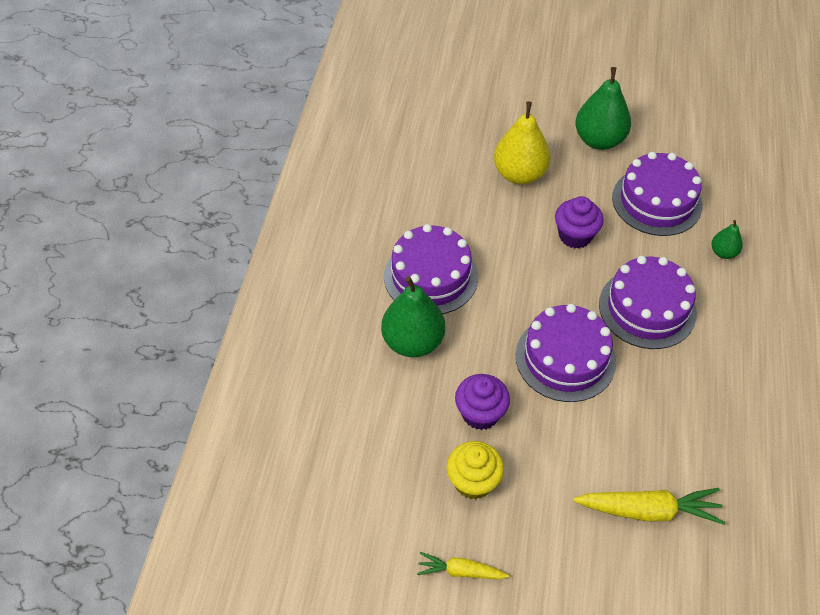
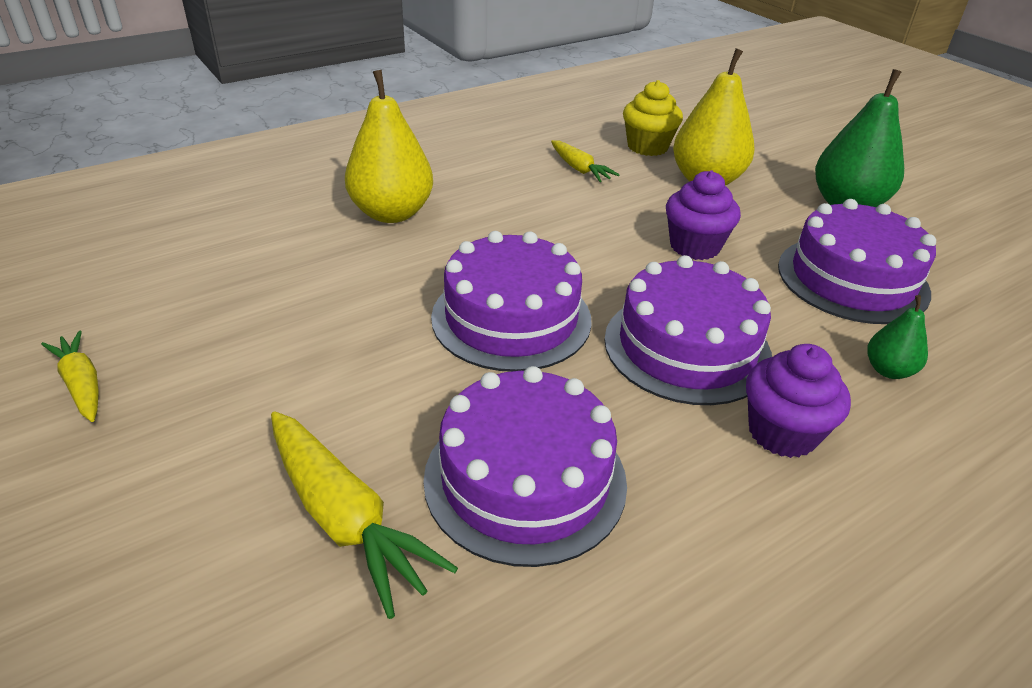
camera: 45 degrees right, 15 degrees down
green pear [381,276,445,357] -> yellow pear [345,70,433,223]
purple cake [384,224,478,314] -> purple cake moved to [423,366,627,567]
yellow cupcake [447,441,504,500] -> yellow cupcake moved to [623,80,683,156]
purple cupcake [455,374,510,430] -> purple cupcake moved to [746,344,851,458]
none -> yellow carrot [551,140,620,182]

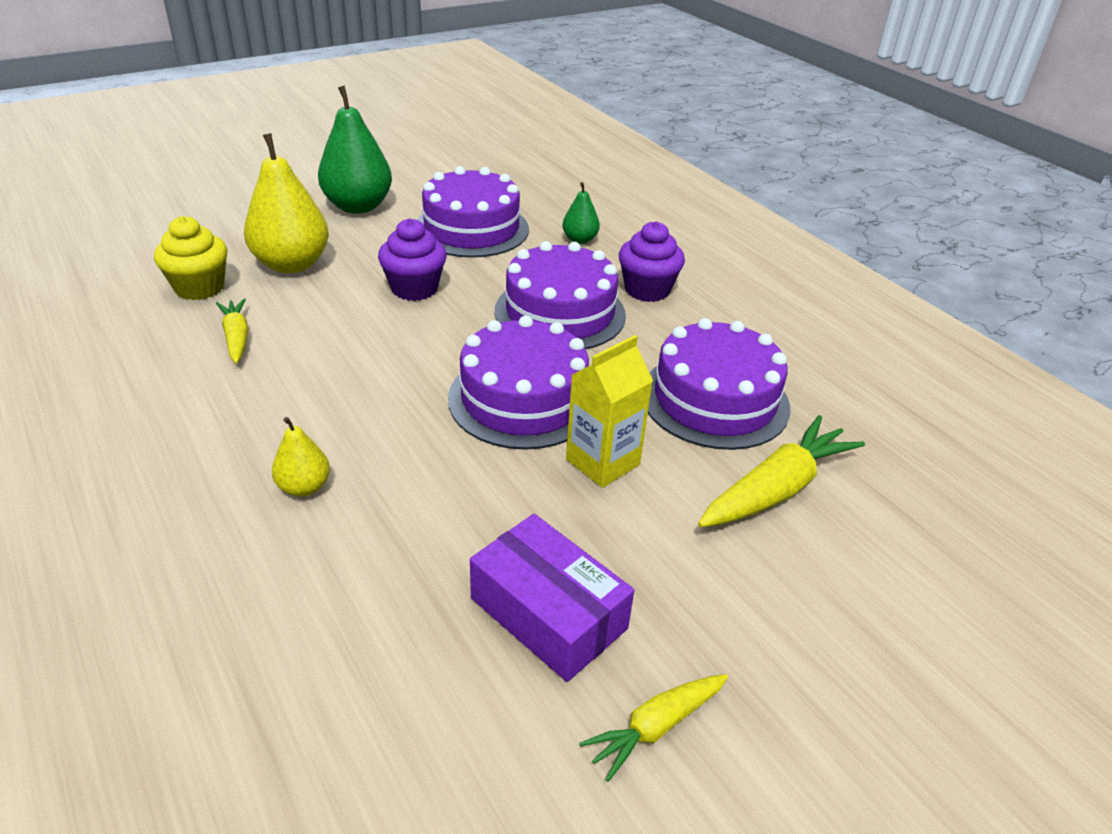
camera: 90 degrees left, 0 degrees up
yellow pear [345,70,433,223] -> yellow pear [272,417,330,497], size x0.50
yellow carrot [551,140,620,182] -> yellow carrot turned 75 degrees counterclockwise [216,298,248,364]
none -> purple box [470,514,634,682]
none -> yellow carton [566,335,653,488]

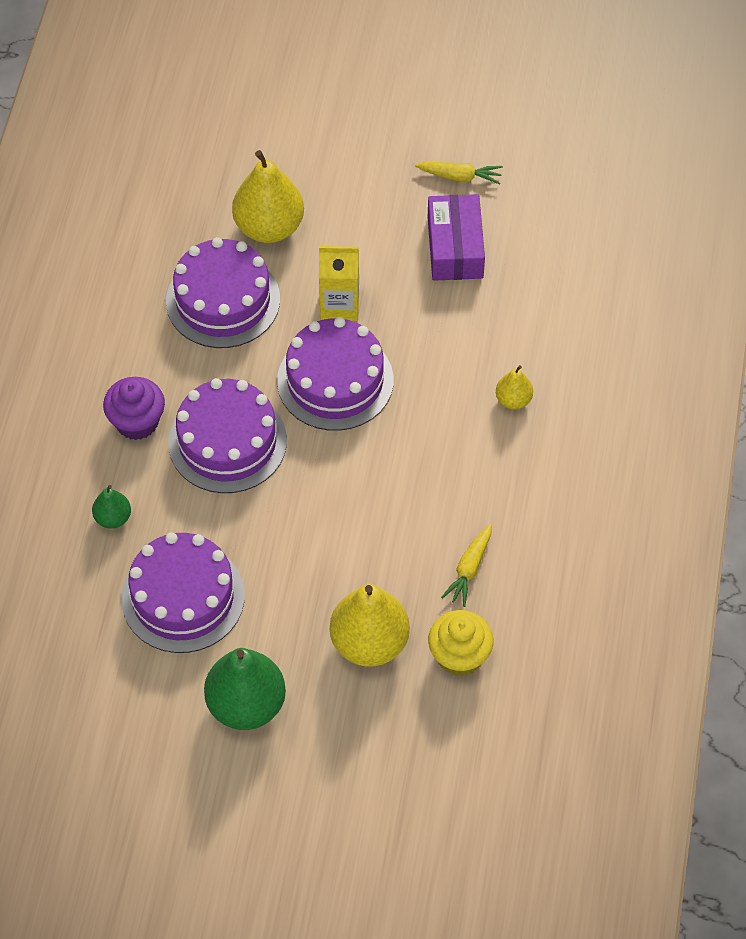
camera: 135 degrees left, 20 degrees up
purple cupcake [378,218,447,301] -> none
yellow carrot [698,415,865,527] -> yellow pear [232,150,304,243]

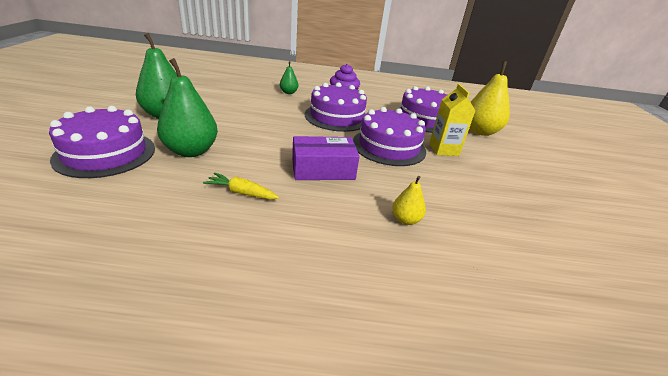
camera: 80 degrees right, 25 degrees down
purple cake [121,532,245,653] -> purple cake moved to [49,106,155,178]
yellow pear [330,584,410,667] -> green pear [157,58,218,157]
yellow carrot [415,162,503,185] -> none
purple box [428,194,485,281] -> purple box moved to [292,136,360,180]
yellow cupcake [428,610,493,677] -> none

